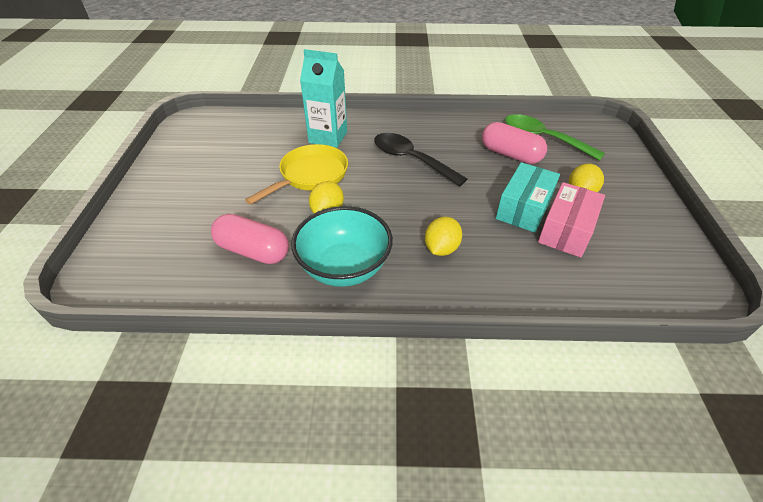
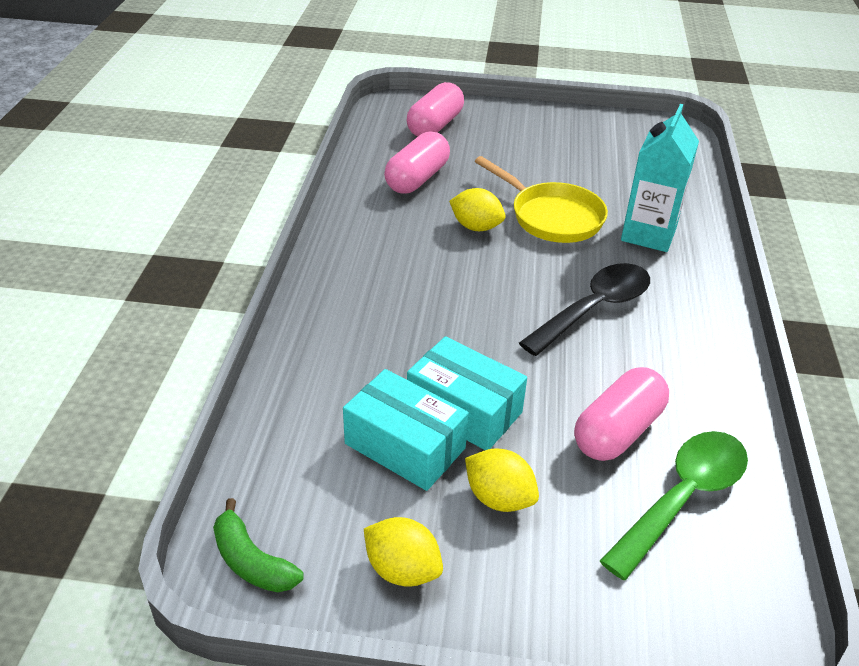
camera: 95 degrees right, 5 degrees down
turquoise bowl [291,206,393,287] -> none
yellow lemon [425,217,462,256] -> yellow lemon moved to [364,517,443,587]
pink box [538,182,605,257] -> turquoise box [343,369,469,491]
none -> green banana [213,498,304,592]
none -> pink capsule [407,82,464,137]

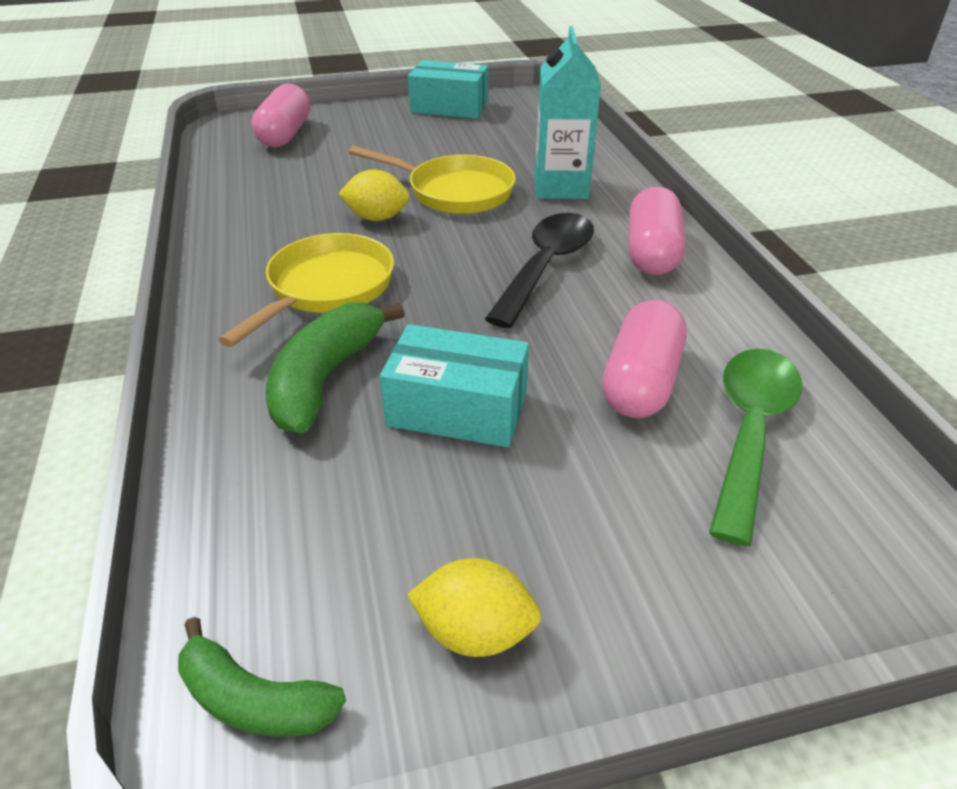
camera: 20 degrees left, 0 degrees up
turquoise box [343,369,469,491] -> turquoise box moved to [408,60,488,119]
pink capsule [384,131,450,194] -> pink capsule moved to [629,187,685,275]
yellow lemon [465,449,539,512] -> none
none -> yellow pan [218,233,394,347]
none -> green banana [266,302,405,433]

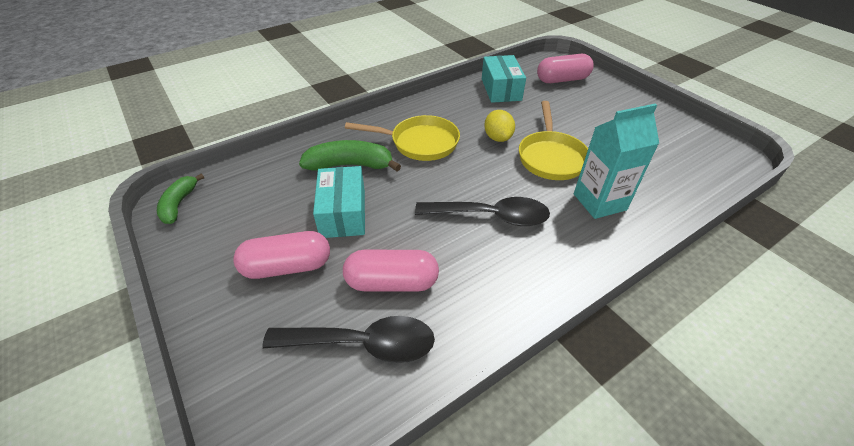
camera: 70 degrees right, 5 degrees up
yellow lemon [407,558,542,657] -> none
turquoise box [408,60,488,119] -> turquoise box moved to [482,55,526,103]
pink capsule [629,187,685,275] -> pink capsule moved to [233,231,330,279]
green spoon [709,349,802,546] -> black spoon [262,316,435,363]

